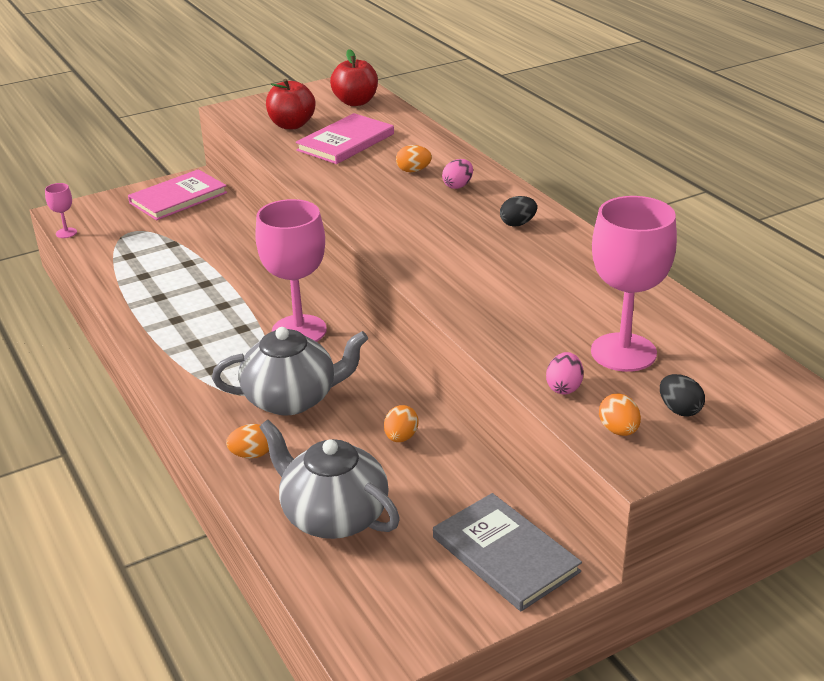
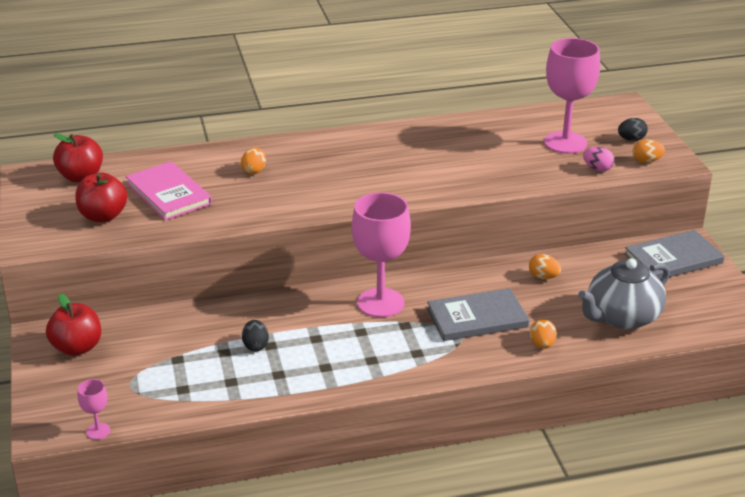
camera: 75 degrees left, 0 degrees up
pink book [128,169,227,220] -> red apple [46,293,101,356]
grey teapot [212,327,368,416] -> grey book [427,288,529,341]
pink egg [442,159,473,189] -> none
black egg [500,196,537,227] -> black egg moved to [242,320,269,351]

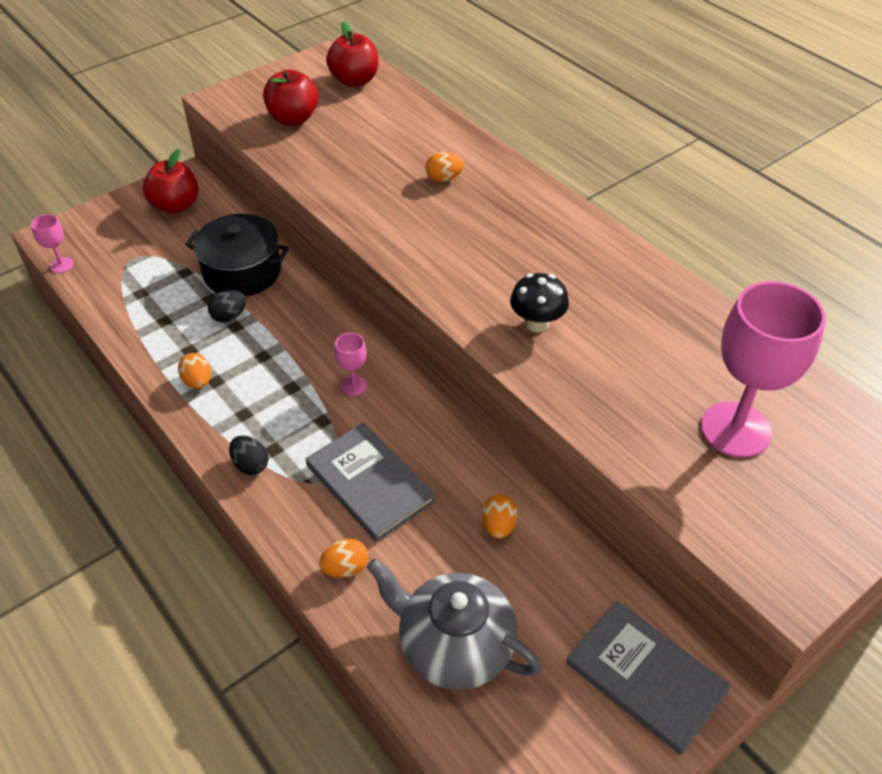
camera: 65 degrees right, 15 degrees up
pink book [125,161,212,220] -> none
pink goblet [352,192,411,318] -> pink goblet [334,333,367,396], size x0.44
pink egg [583,147,614,172] -> none
black egg [618,118,648,141] -> black egg moved to [229,436,268,475]
orange egg [633,139,665,163] -> orange egg moved to [178,353,211,389]
none -> black pot [185,214,289,297]
none -> black mushroom [510,273,569,332]

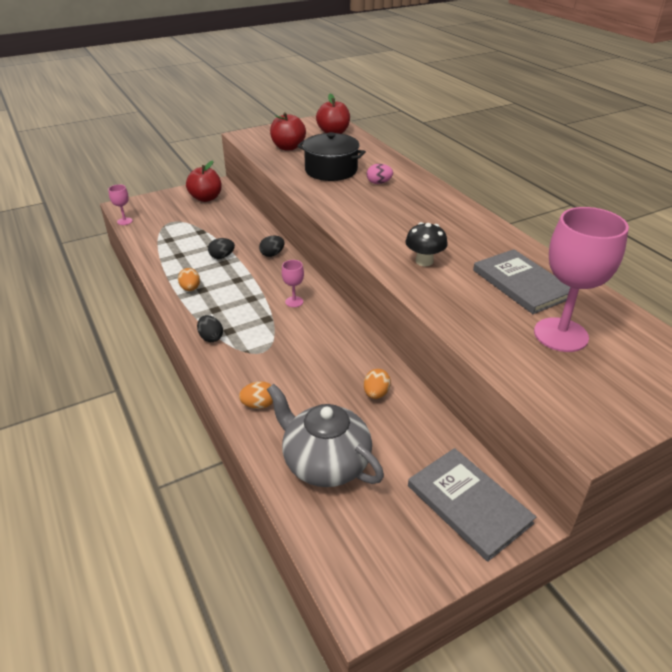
camera: 10 degrees right, 10 degrees down
black pot [185,214,289,297] -> black pot moved to [297,132,366,181]
grey book [306,423,435,542] -> grey book moved to [473,249,570,314]
orange egg [425,152,464,182] -> pink egg [367,164,393,184]
none -> black egg [259,236,284,257]

